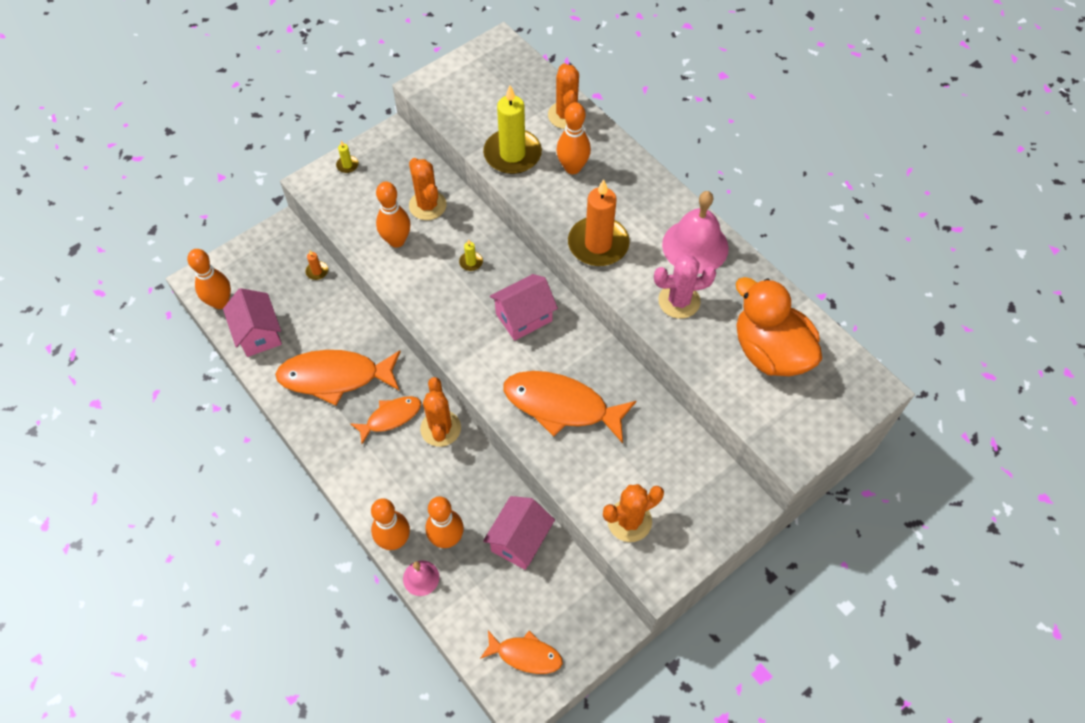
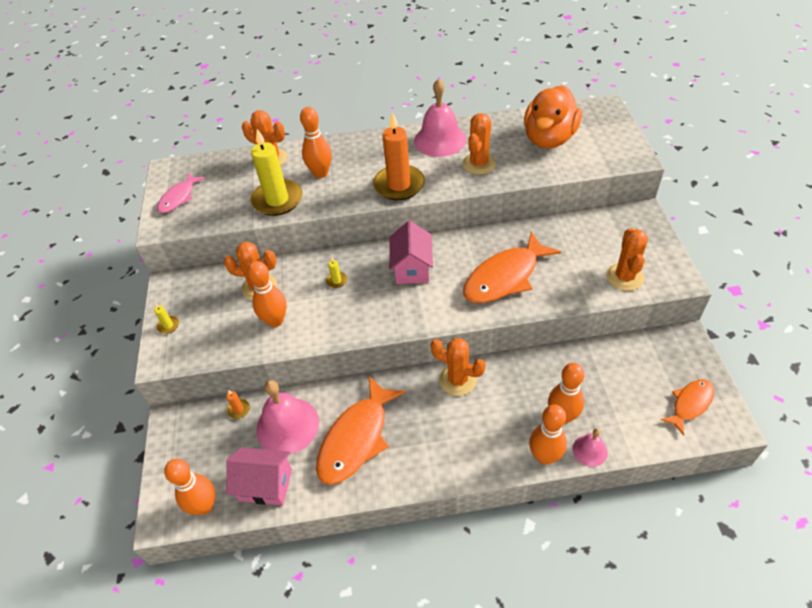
camera: 55 degrees left, 10 degrees down
orange fish [351,396,421,444] -> none
pink house [483,496,555,570] -> none
pink cactus [654,254,716,319] -> orange cactus [462,113,496,175]
orange duck [736,277,822,376] -> orange duck turned 60 degrees counterclockwise [524,85,582,149]
none -> pink fish [157,173,205,213]
none -> pink bell [256,380,319,454]

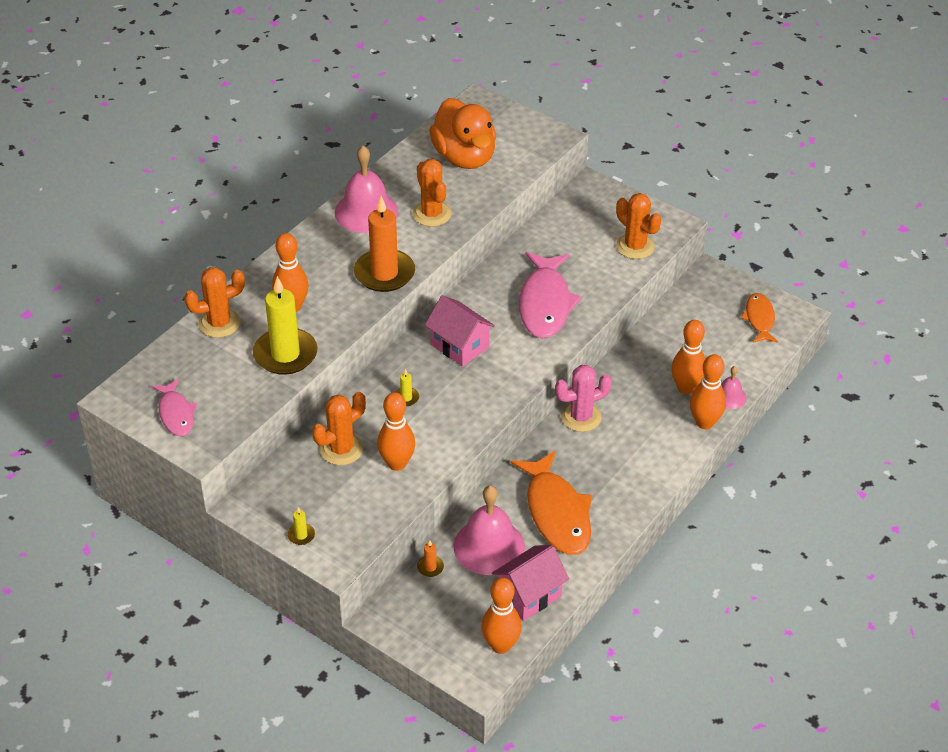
camera: 50 degrees left, 5 degrees down
orange cactus [431,338,486,396] -> pink cactus [555,365,612,432]
orange fish [463,232,561,303] -> pink fish [519,252,582,338]

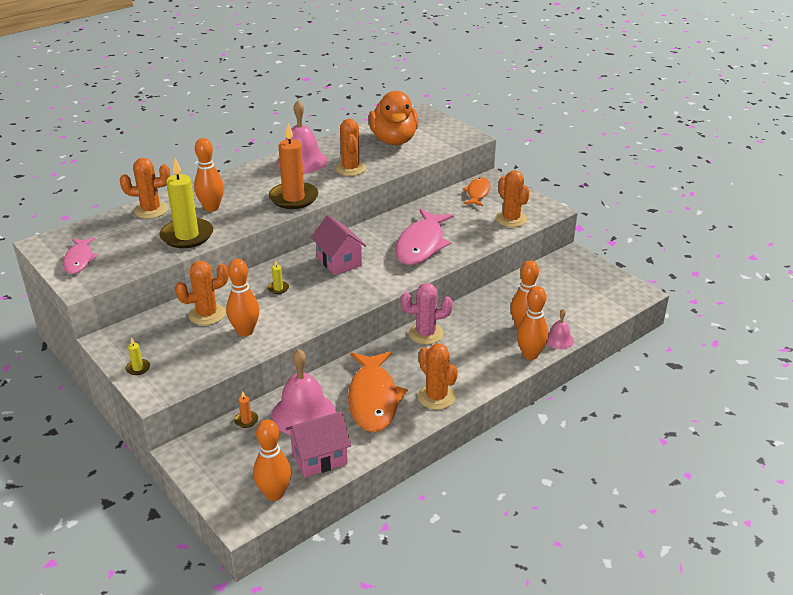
camera: 15 degrees right, 10 degrees down
orange fish [741,293,778,343] -> orange fish moved to [462,177,490,206]
none -> orange cactus [418,343,458,410]

